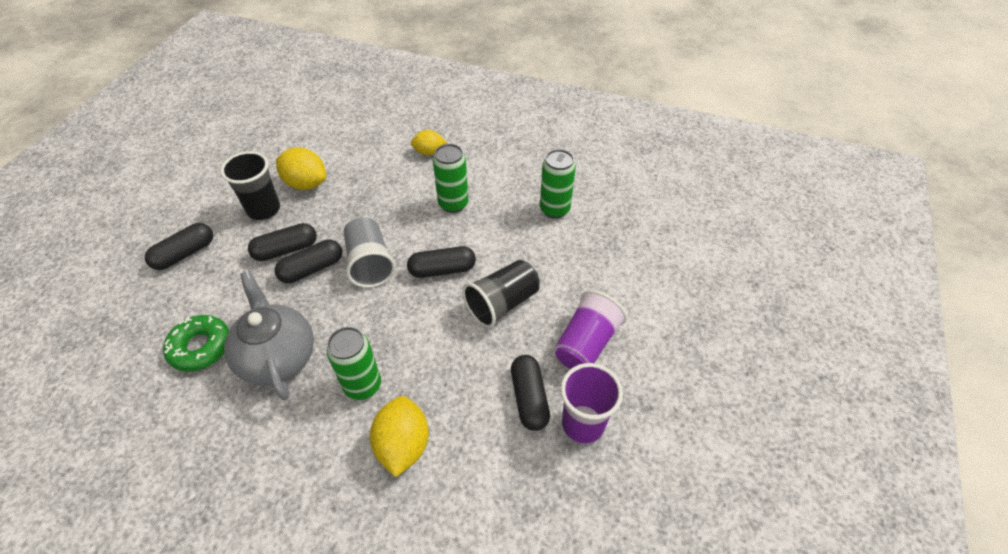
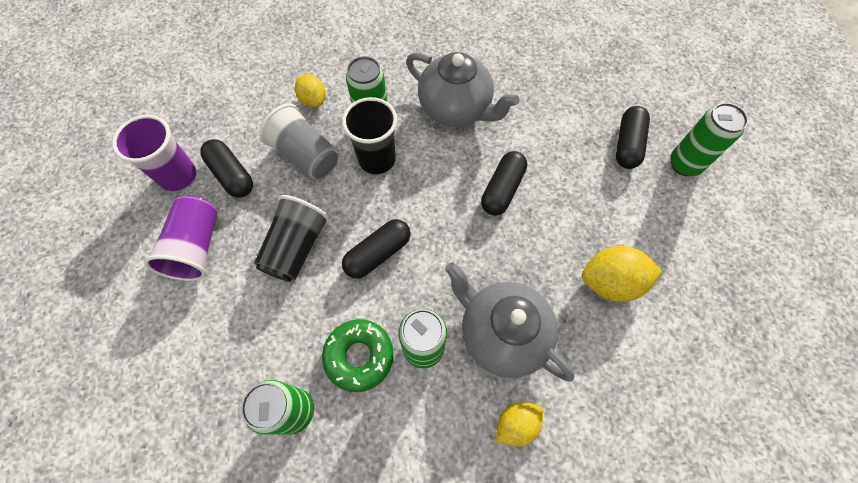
camera: 150 degrees right, 15 degrees up
green donut [163,315,229,372] -> green donut moved to [322,319,394,392]
black cup [221,151,280,220] -> black cup moved to [342,97,397,175]
black capsule [248,223,317,261] -> none
grey cup [344,217,396,288] -> grey cup moved to [259,104,338,179]
yellow lemon [370,396,429,477] -> yellow lemon [295,74,326,107], size x0.64
none -> grey teapot [445,262,575,382]
none -> green can [670,103,748,176]

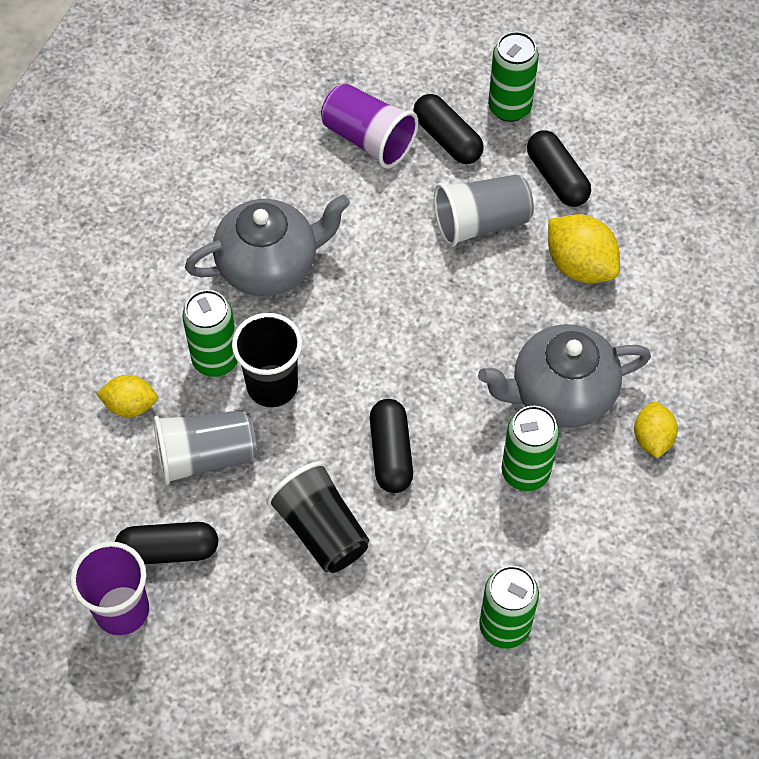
camera: 55 degrees left, 5 degrees down
purple cup [144,196,218,281] -> purple cup moved to [321,83,419,169]
green donut [322,319,394,392] -> none
black capsule [481,151,527,216] -> black capsule moved to [527,130,591,207]
yellow lemon [582,246,662,302] -> yellow lemon turned 75 degrees counterclockwise [548,214,620,283]
none -> grey cup [434,174,534,247]

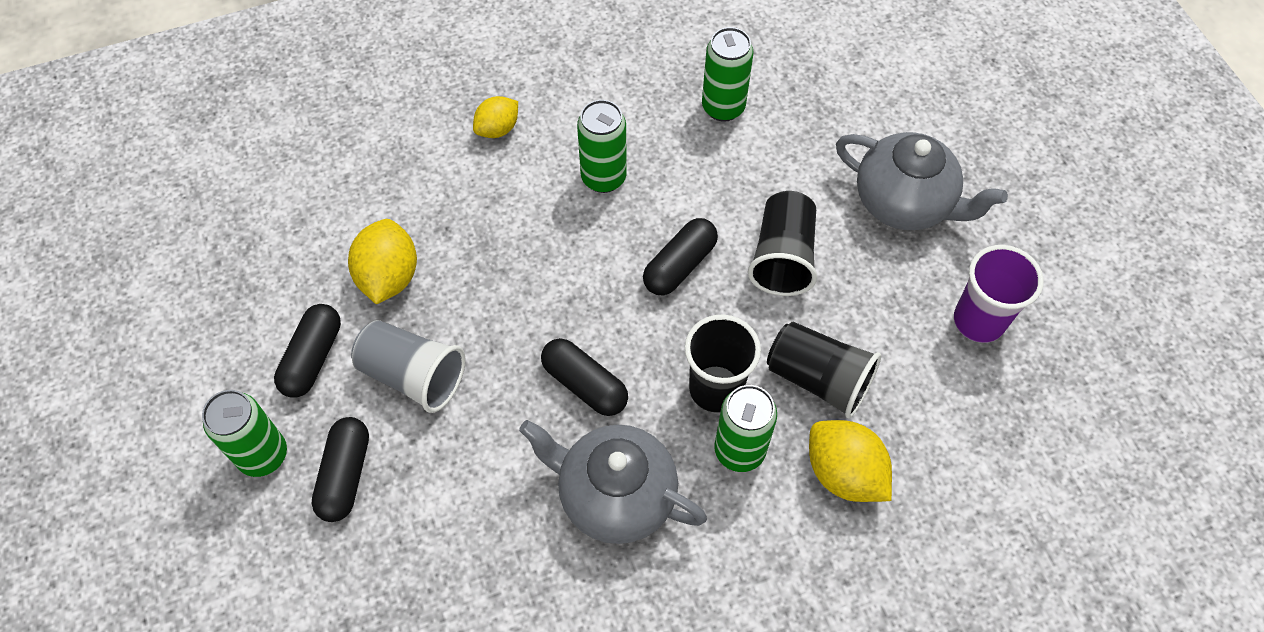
camera: 135 degrees left, 0 degrees up
yellow lemon [96,375,158,417] -> yellow lemon [809,420,892,502], size x1.57
black capsule [115,522,218,564] -> black capsule moved to [541,338,628,416]
grey cup [153,410,257,485] -> black cup [767,322,881,418]
purple cup [321,83,419,169] -> none
grey teapot [478,324,651,428] -> grey teapot moved to [836,132,1008,230]

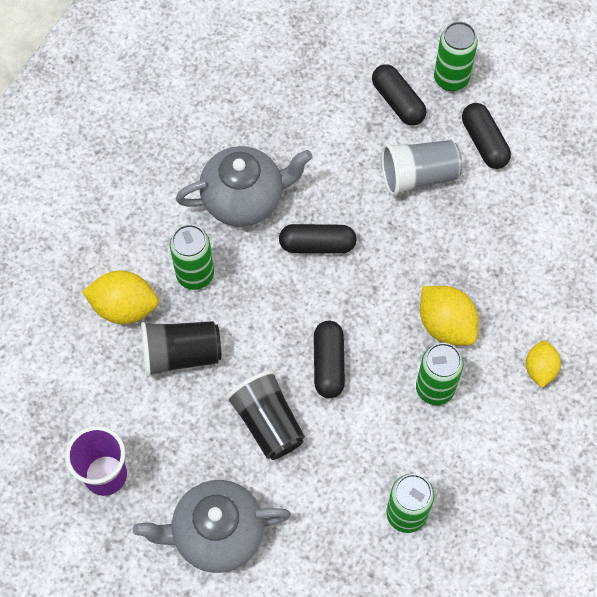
camera: 140 degrees right, 5 degrees up
yellow lemon [348,219,417,304] -> yellow lemon moved to [420,286,479,345]
black cup [685,314,761,413] -> none

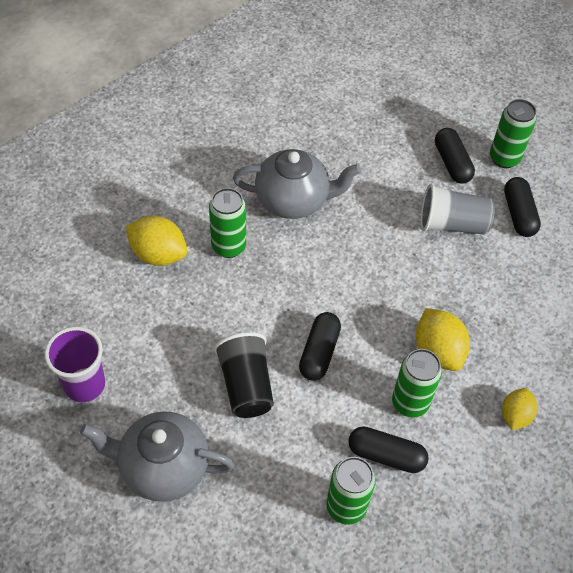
camera: 15 degrees right, 10 degrees down
black cup [141,321,221,377] -> none
black capsule [279,224,357,254] -> black capsule moved to [348,426,429,473]

